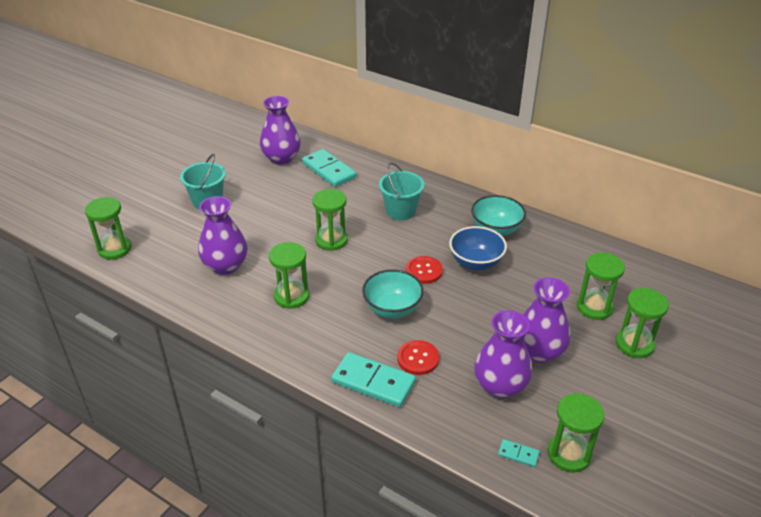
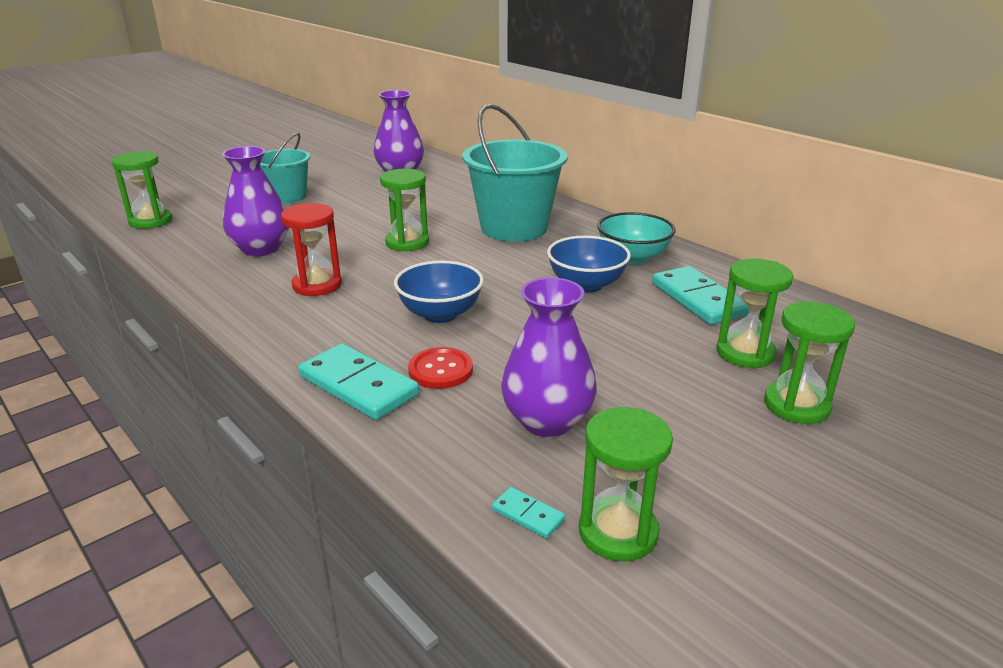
camera: 15 degrees right, 10 degrees down
green hourglass [269,242,309,309] -> red hourglass [281,203,342,296]
turquoise domino [302,149,357,187] -> turquoise domino moved to [652,266,750,325]
turquoise bowl [362,269,424,318] -> blue bowl [394,260,484,323]
turquoise bucket [379,163,424,220] -> turquoise bucket [462,104,568,242], size x1.68
red button [406,256,443,284] -> none
purple vase [522,277,571,363] -> none

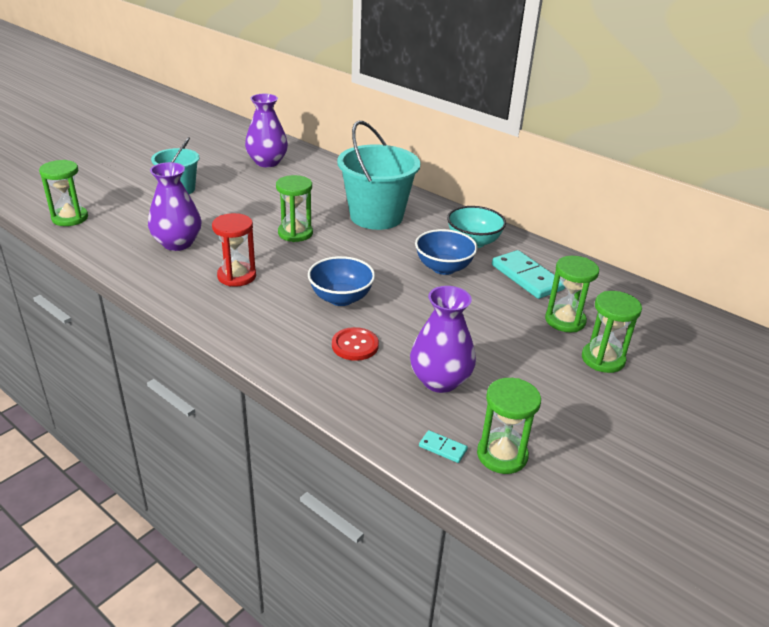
camera: 10 degrees left, 5 degrees up
turquoise domino [298,343,419,420] -> none

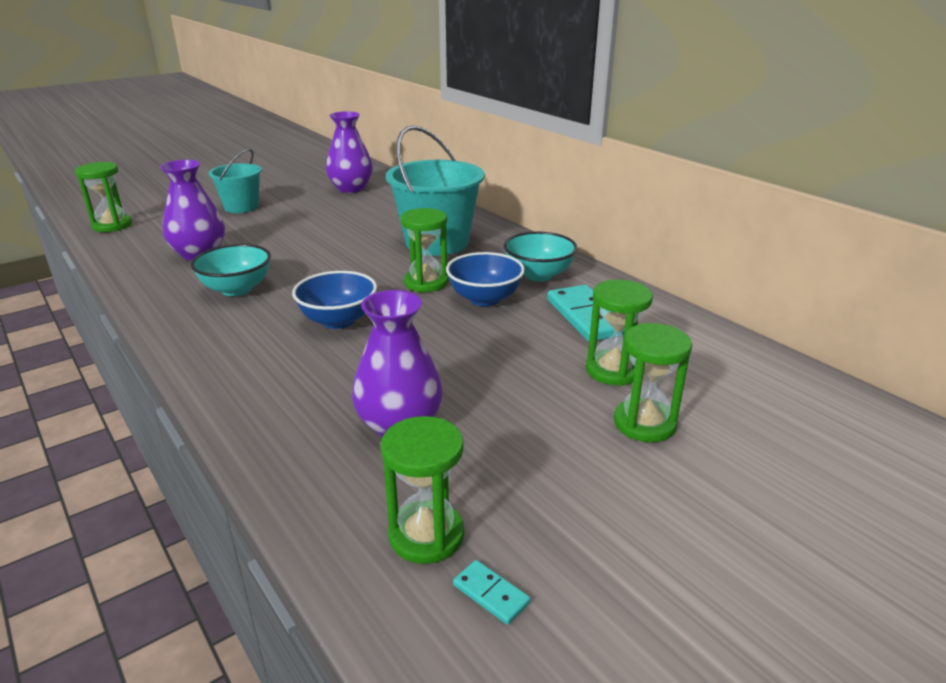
camera: 15 degrees right, 5 degrees down
red hourglass [212,213,256,287] -> turquoise bowl [191,244,271,296]
green hourglass [276,175,313,242] -> green hourglass moved to [401,208,448,292]
red button [332,327,379,361] -> none
turquoise domino [419,430,468,463] -> turquoise domino moved to [453,560,530,625]

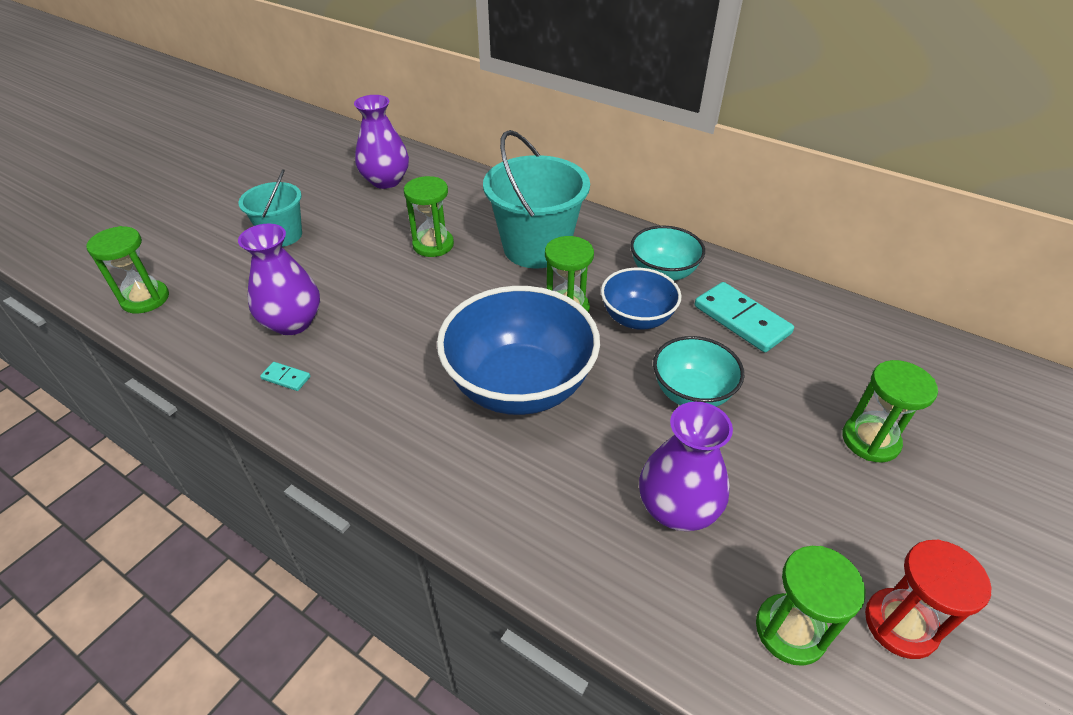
camera: 20 degrees left, 15 degrees up
turquoise bowl [191,244,271,296] -> turquoise bowl moved to [653,336,744,407]
blue bowl [292,271,377,329] -> blue bowl [437,286,600,415], size x1.77
turquoise domino [453,560,530,625] -> turquoise domino moved to [260,362,311,391]
green hourglass [586,280,653,386] -> green hourglass moved to [404,176,454,257]
none -> red hourglass [865,540,992,659]

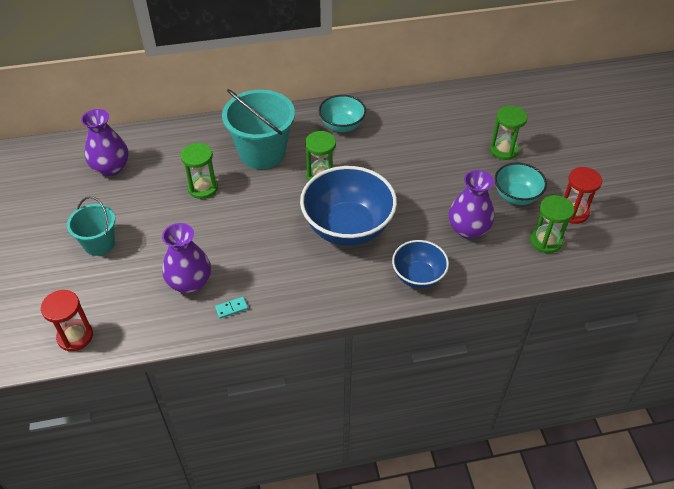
camera: 45 degrees left, 5 degrees up
green hourglass [86,226,169,314] -> red hourglass [41,290,93,351]
blue bowl [601,268,681,330] -> blue bowl moved to [392,240,449,289]
turquoise bowl [653,336,744,407] -> turquoise bowl moved to [495,163,547,205]
turquoise domino [694,282,794,352] -> none

